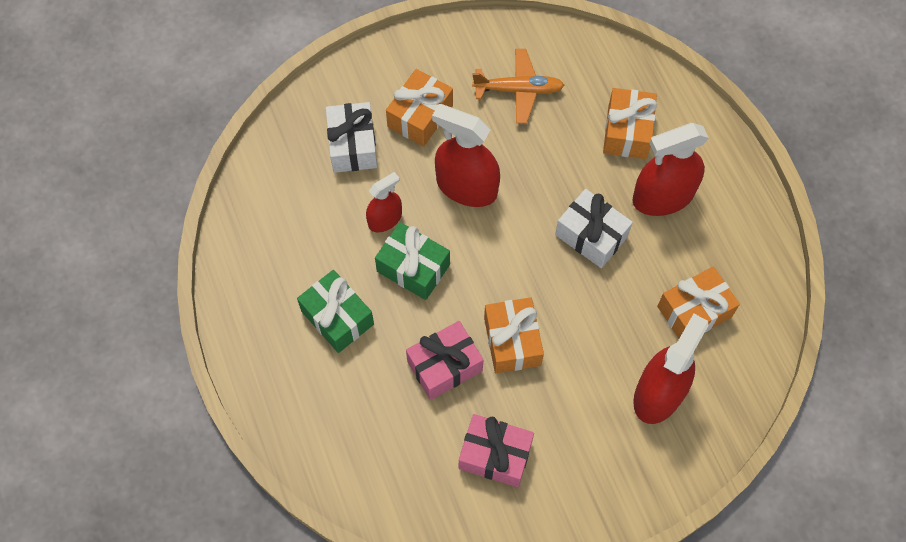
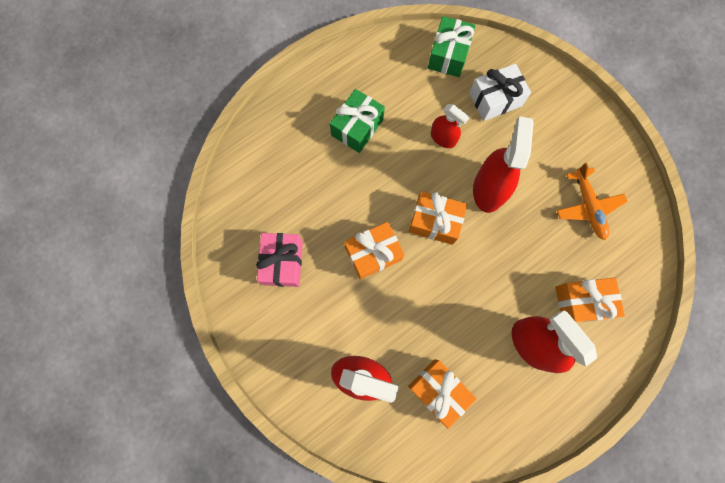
camera: 75 degrees right, 10 degrees up
green gift [375,222,450,300] -> green gift moved to [428,16,476,77]
orange gift [386,69,453,147] -> orange gift moved to [409,191,467,245]
pink gift [406,321,483,400] -> none
white gift [555,189,633,268] -> none

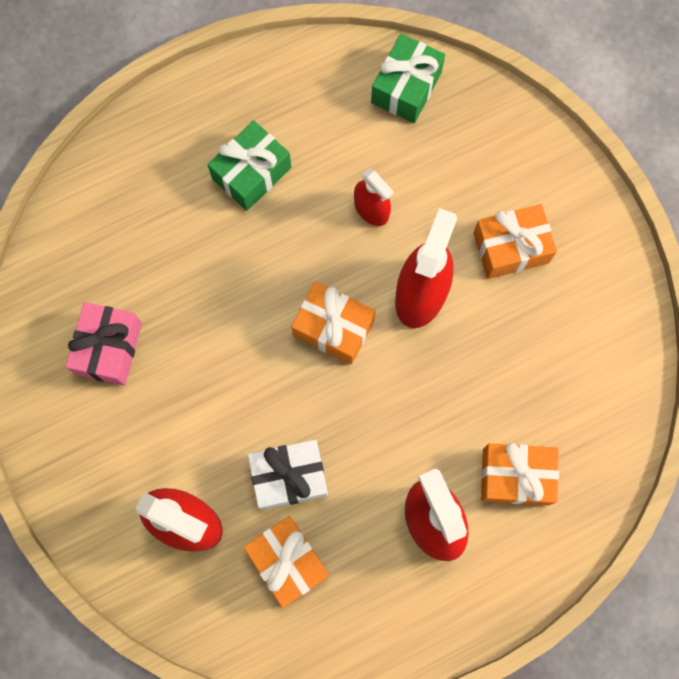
camera: 10 degrees right, 0 degrees up
orange gift [344,222,404,280] -> orange gift moved to [473,204,557,279]
white gift [469,64,531,121] -> white gift moved to [248,440,328,510]
orange plane [557,162,628,240] -> none

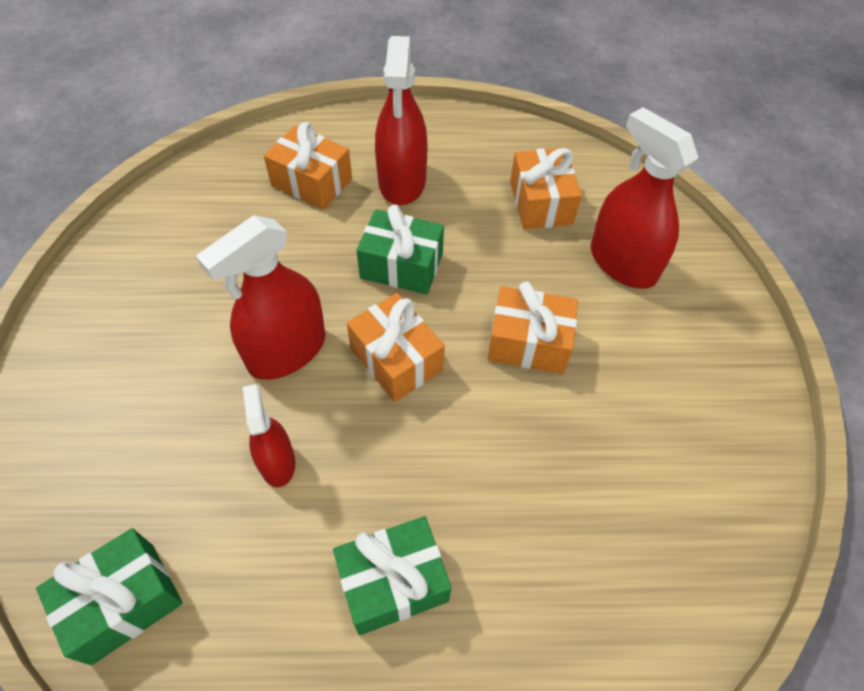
camera: 155 degrees left, 20 degrees down
pink gift [66,302,142,386] -> none
white gift [248,440,328,510] -> none
orange gift [473,204,557,279] -> orange gift moved to [487,282,578,374]
none -> green gift [356,205,444,294]

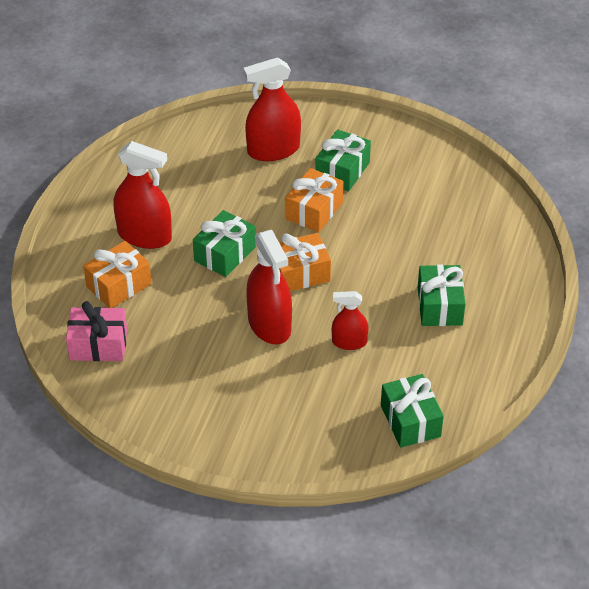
camera: 70 degrees left, 10 degrees down
orange gift [510,148,582,229] -> none
none -> pink gift [66,301,127,361]
none -> green gift [315,129,371,191]

